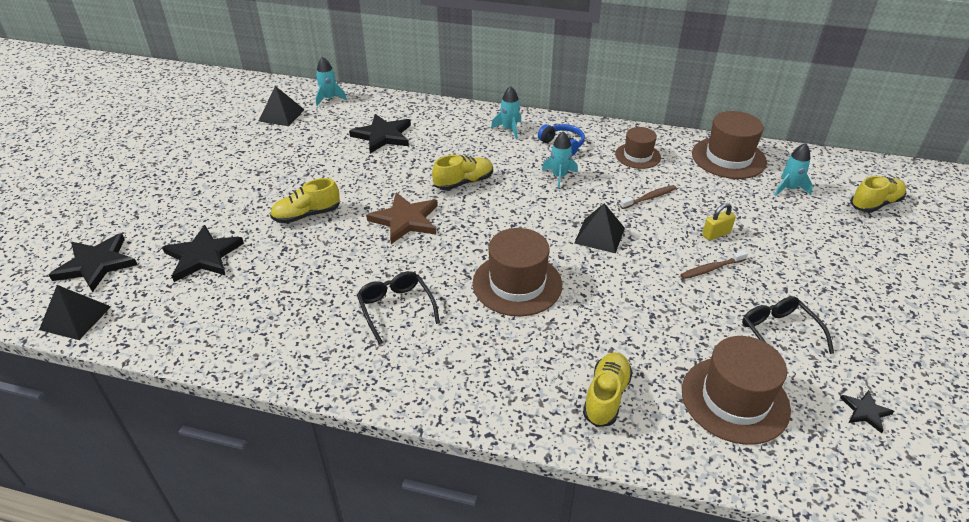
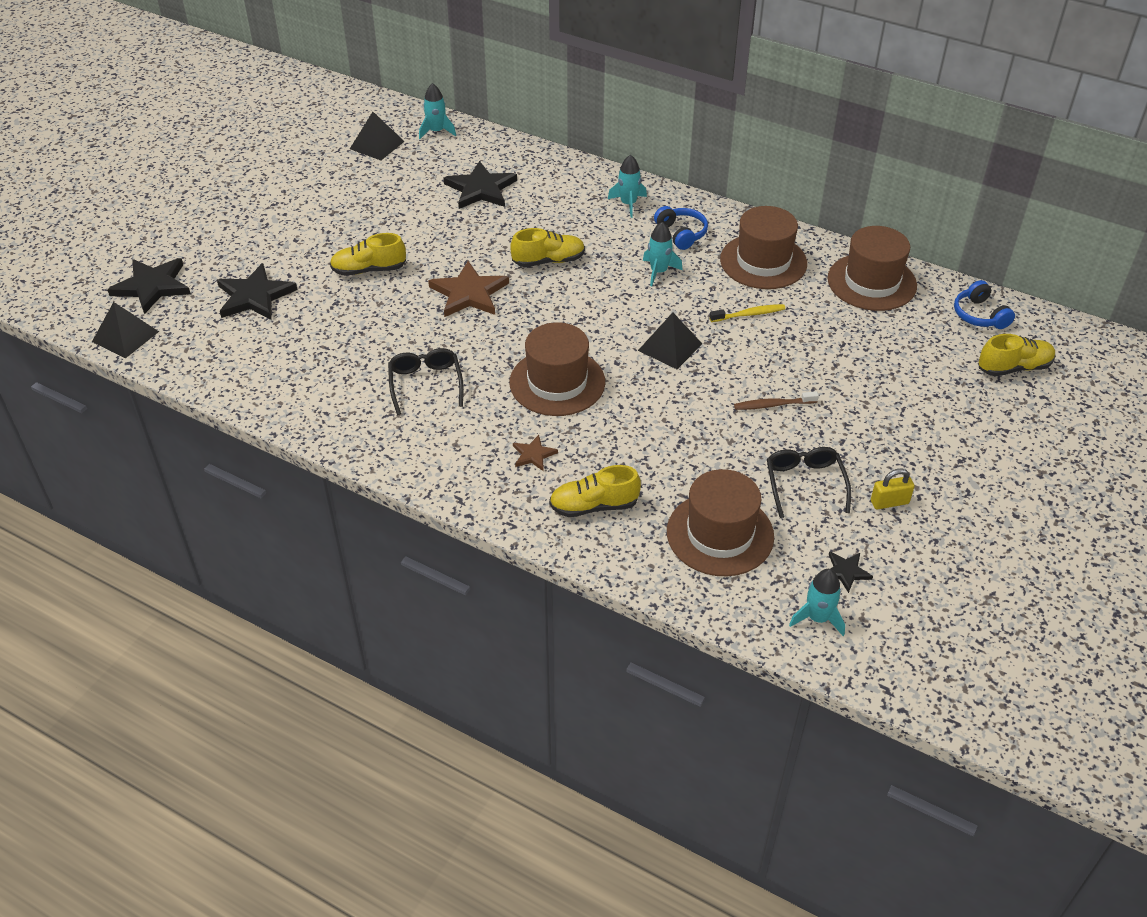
camera: 15 degrees right, 5 degrees up
yellow shoe [583,352,632,427] -> yellow shoe turned 135 degrees counterclockwise [549,465,641,517]
brown hat [615,127,661,169] -> brown hat [720,206,807,289], size x1.60
brown toothbrush [620,185,677,209] -> yellow toothbrush [710,304,785,322]
yellow padlock [702,203,736,241] -> yellow padlock moved to [871,469,915,509]
turquoise rocket [774,143,813,196] -> turquoise rocket moved to [789,569,845,636]
none -> brown star [513,435,558,471]
none -> blue headphones [954,280,1015,329]

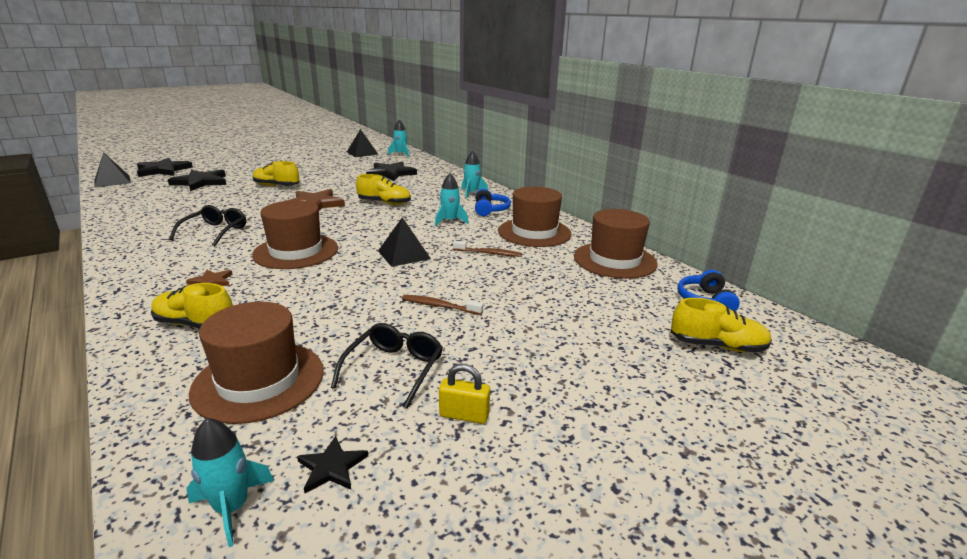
camera: 25 degrees right, 20 degrees down
yellow toothbrush [710,304,785,322] -> brown toothbrush [453,241,522,257]

